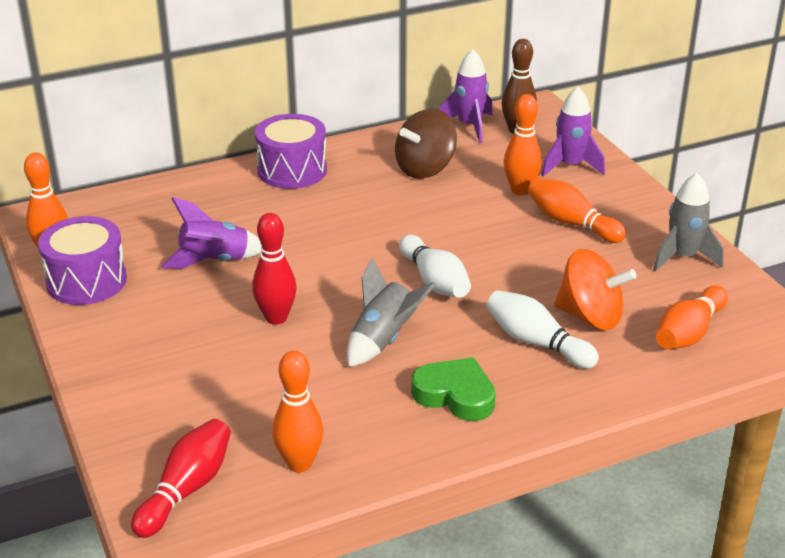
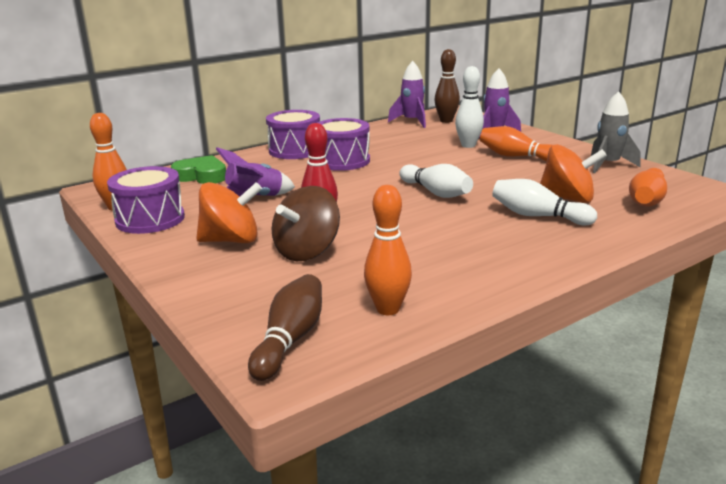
camera: 10 degrees left, 10 degrees down
red bowling pin [131,419,231,538] -> brown bowling pin [248,274,322,381]
grey rocket [347,258,436,367] -> none
brown spinning top [395,109,457,179] -> brown spinning top moved to [272,186,340,261]
green heart [411,357,496,421] -> green heart moved to [171,155,226,184]
orange bowling pin [504,94,542,195] -> white bowling pin [455,66,484,148]
none -> orange spinning top [196,182,262,243]
none -> purple drum [317,118,370,171]

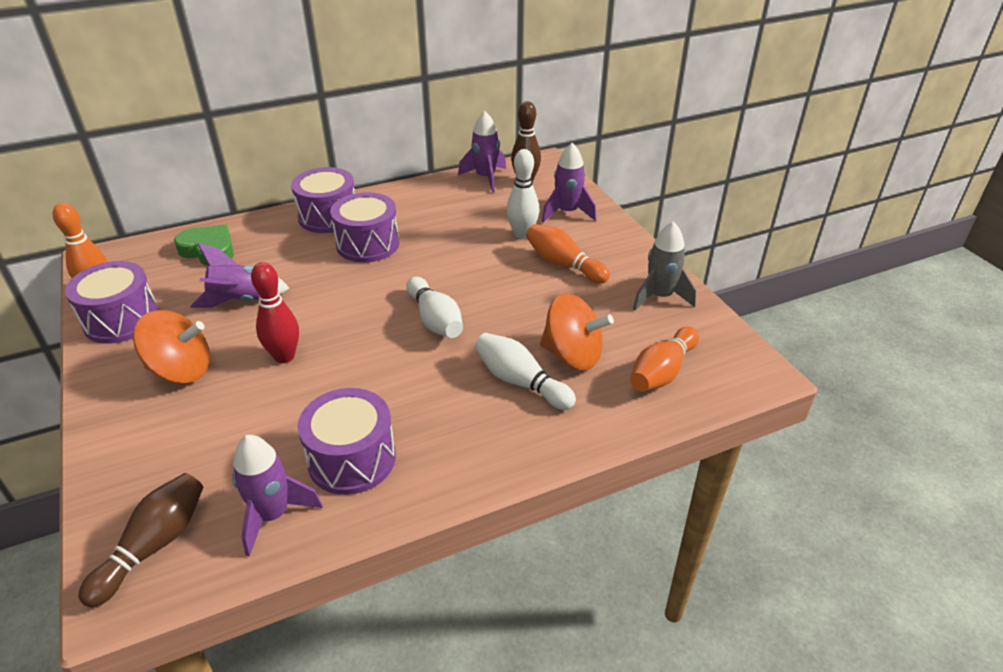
camera: 10 degrees right, 15 degrees up
brown spinning top [272,186,340,261] -> none
orange bowling pin [364,185,412,315] -> purple rocket [232,435,323,557]
none -> purple drum [298,388,396,495]

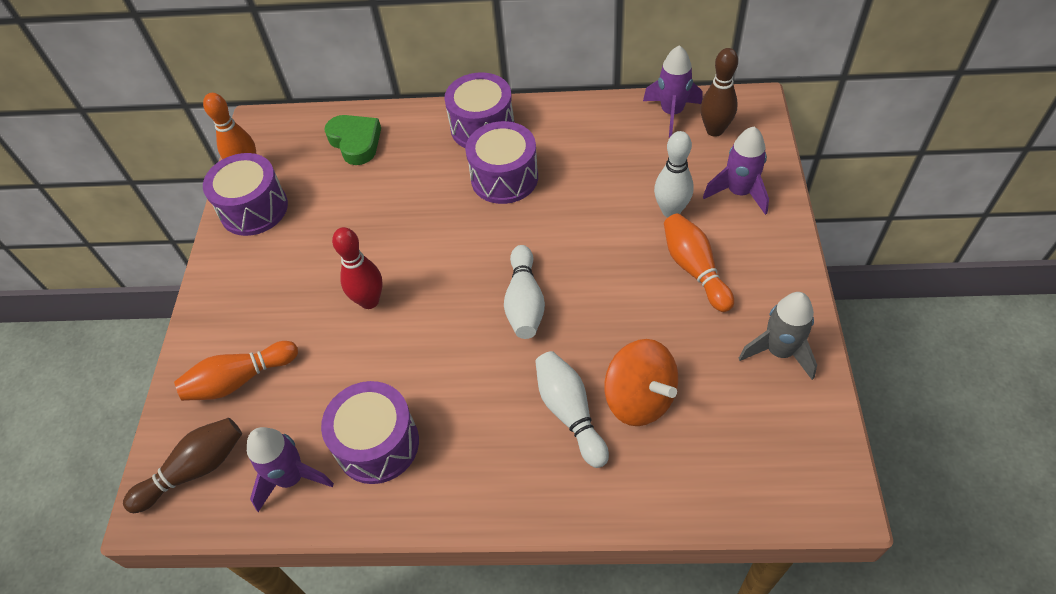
camera: 30 degrees right, 15 degrees up
orange spinning top [133,310,210,384] -> none
purple rocket [190,243,290,308] -> none
orange bowling pin [630,326,699,392] -> orange bowling pin moved to [174,341,298,401]

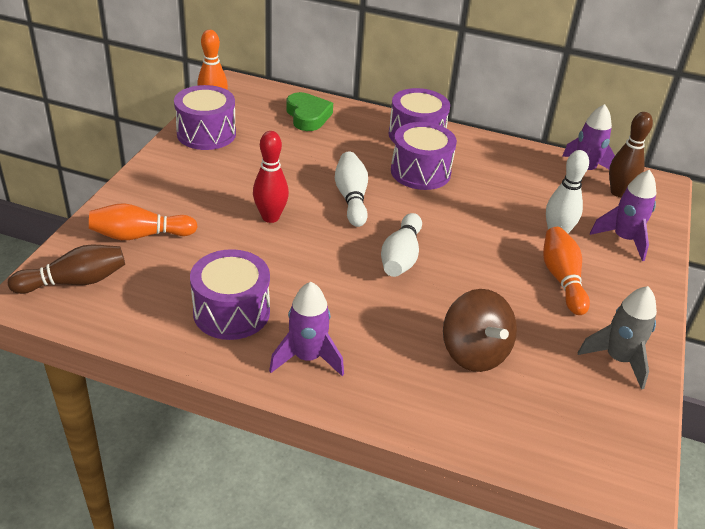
camera: 10 degrees right, 15 degrees down
purple rocket [247,427,334,512] -> purple rocket moved to [269,282,344,376]
white bowling pin [535,351,609,468] -> white bowling pin moved to [335,152,368,227]
orange spinning top [604,339,678,426] -> brown spinning top [443,289,517,372]

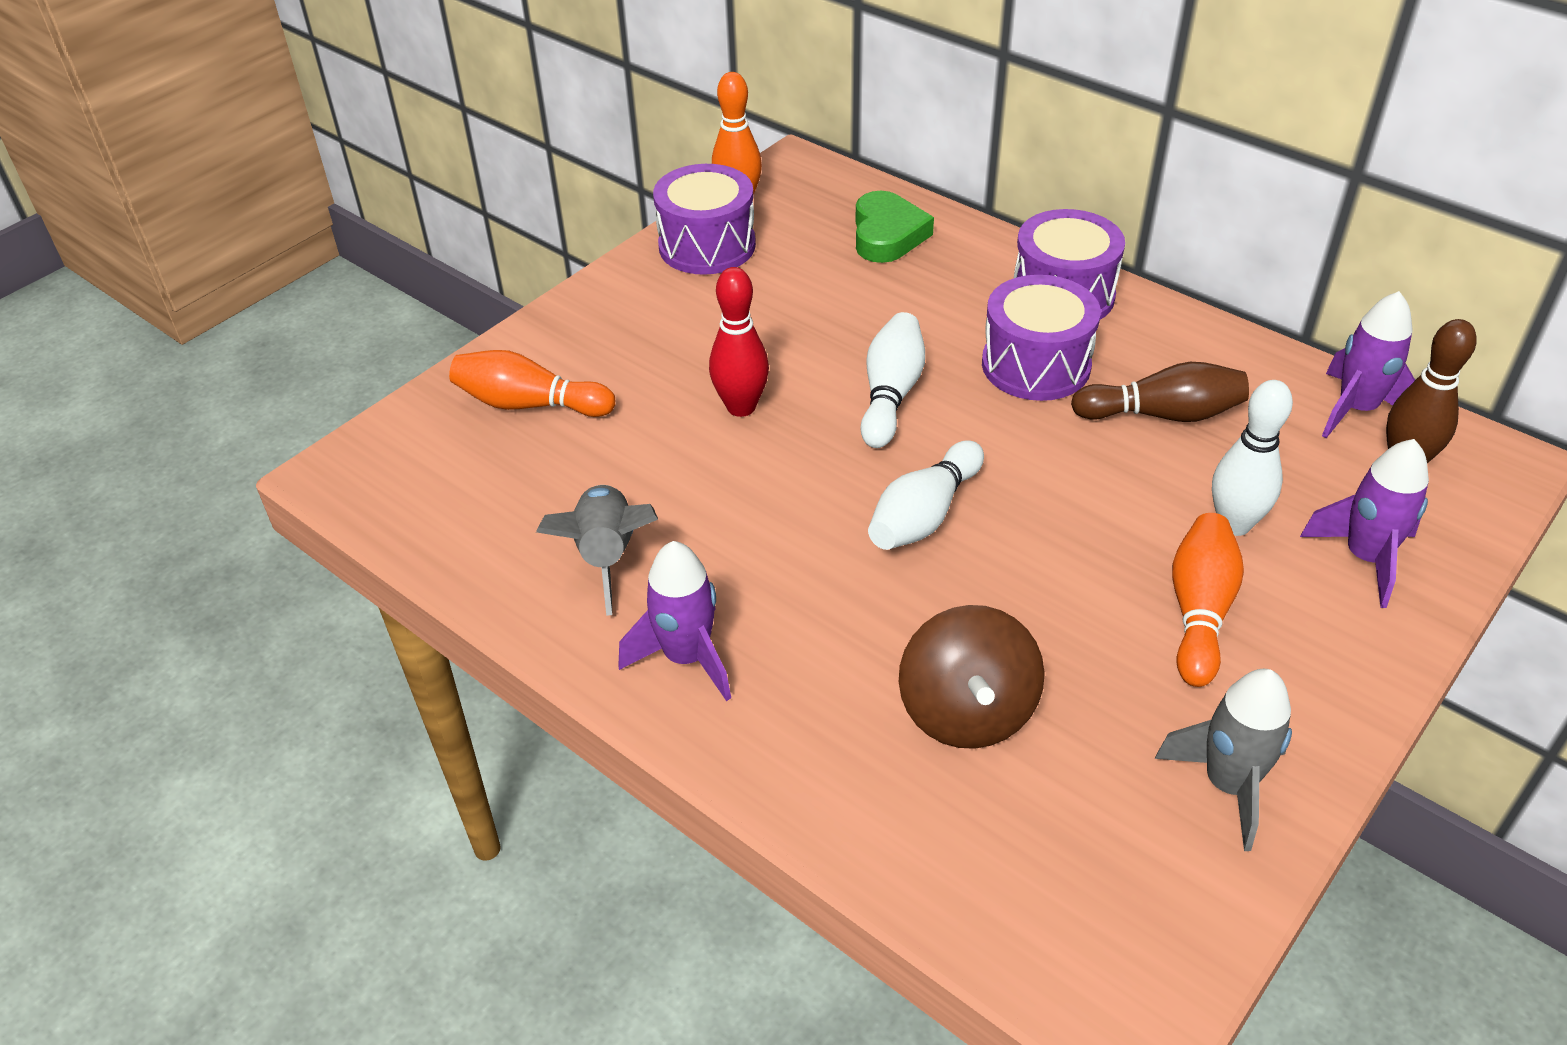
camera: 25 degrees right, 5 degrees up
brown bowling pin [8,244,125,294] -> brown bowling pin moved to [1071,362,1249,422]
purple drum [190,249,270,340] -> grey rocket [536,485,658,616]

